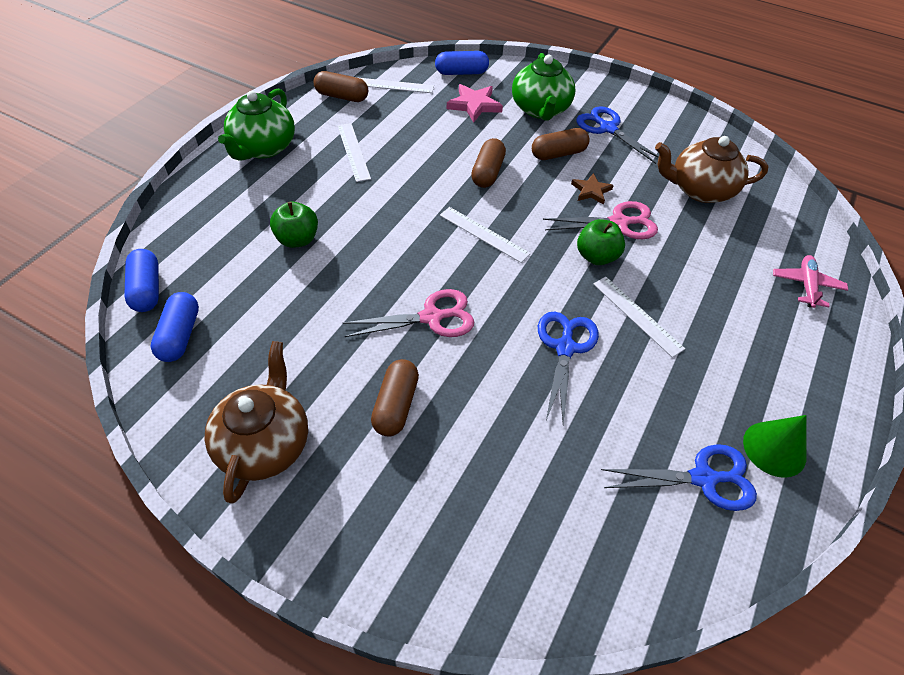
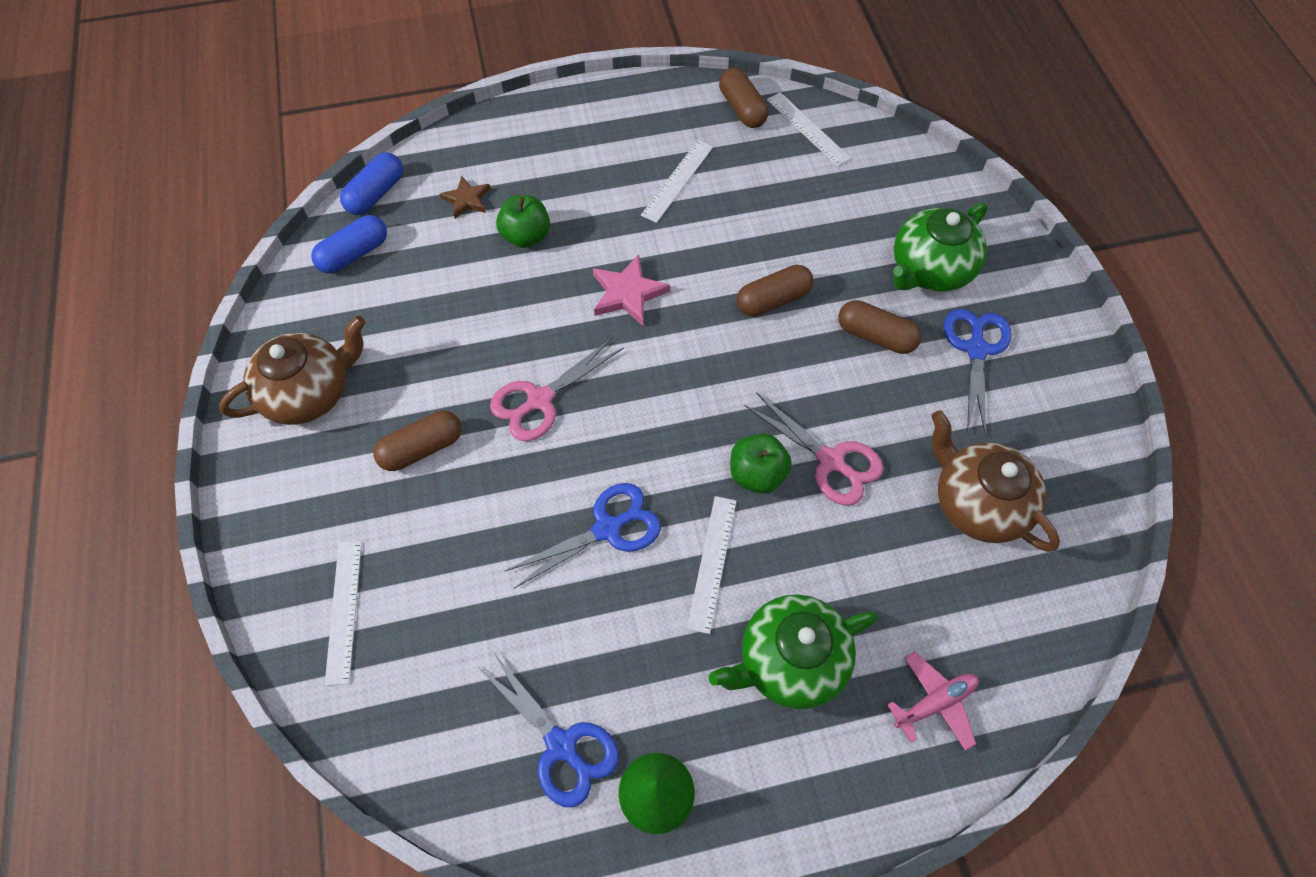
camera: 50 degrees right, 10 degrees up
green teapot [218,89,295,161] -> green teapot moved to [709,594,878,709]
pink scissors [342,289,474,337] -> pink scissors turned 105 degrees clockwise [490,337,624,441]
blue capsule [435,51,489,75] -> none
white ruler [440,207,531,263] -> white ruler moved to [325,541,362,686]
pink star [447,84,503,123] -> pink star moved to [593,255,670,326]
brown star [571,173,614,205] -> brown star moved to [440,176,490,219]

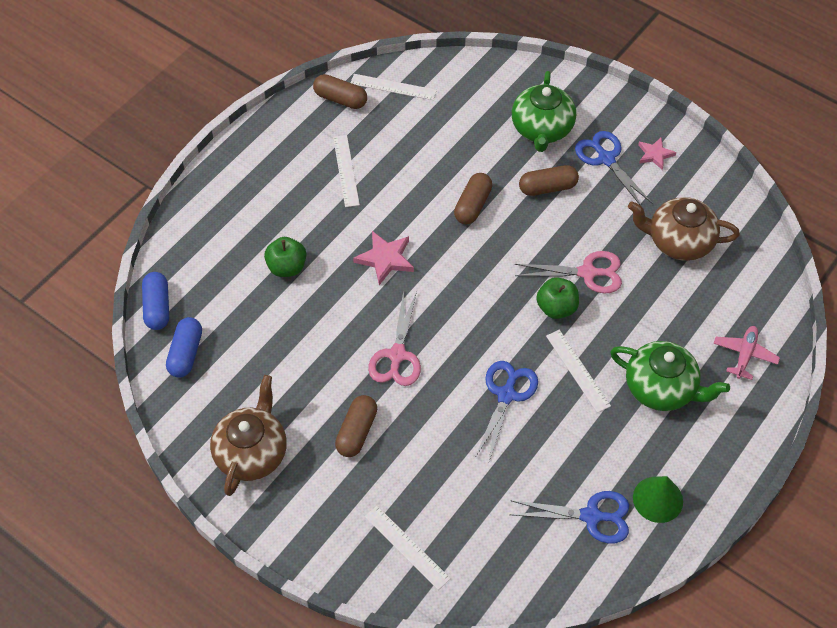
camera: 40 degrees left, 5 degrees down
brown star [440,176,490,219] -> none
green teapot [709,594,878,709] -> green teapot turned 90 degrees counterclockwise [610,341,730,411]
none -> pink star [638,137,676,170]

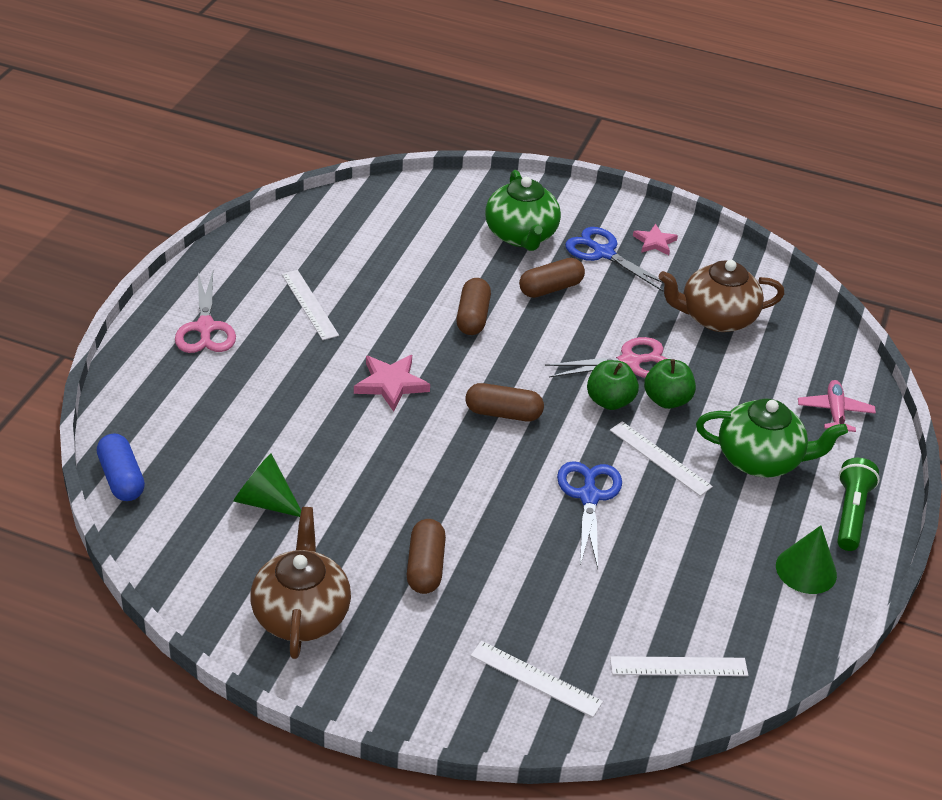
camera: 20 degrees left, 15 degrees down
blue capsule [166,317,202,378] -> none
green apple [264,237,306,277] -> green apple moved to [644,359,696,409]
brown capsule [313,74,367,109] -> brown capsule moved to [466,383,544,421]
white ruler [351,74,437,100] -> white ruler moved to [610,656,748,676]
pink scissors [368,291,421,386] -> pink scissors moved to [175,272,236,353]
blue scissors [510,491,629,544] -> none
none -> green cone [233,453,301,517]
none -> green flashlight [837,458,880,551]

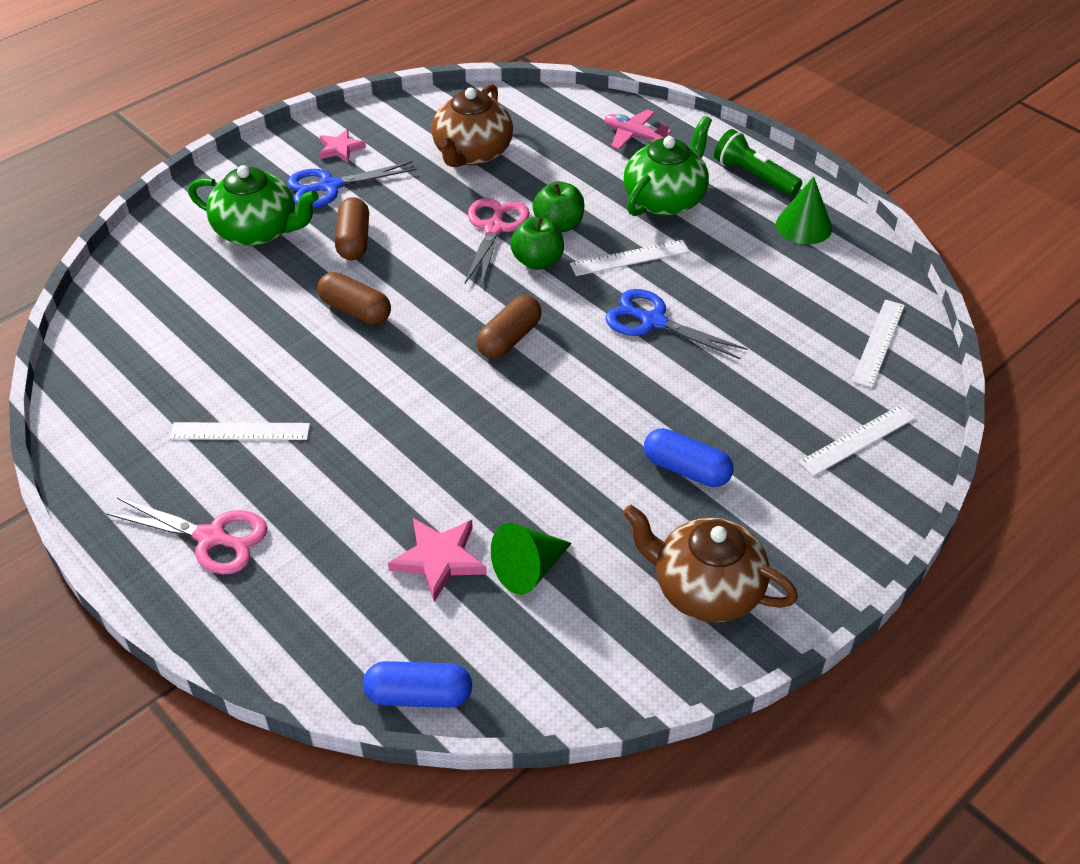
camera: 60 degrees left, 5 degrees up
pink star [354,355,430,412] -> pink star moved to [388,518,487,602]
brown capsule [407,519,446,594] -> blue capsule [644,428,733,487]

